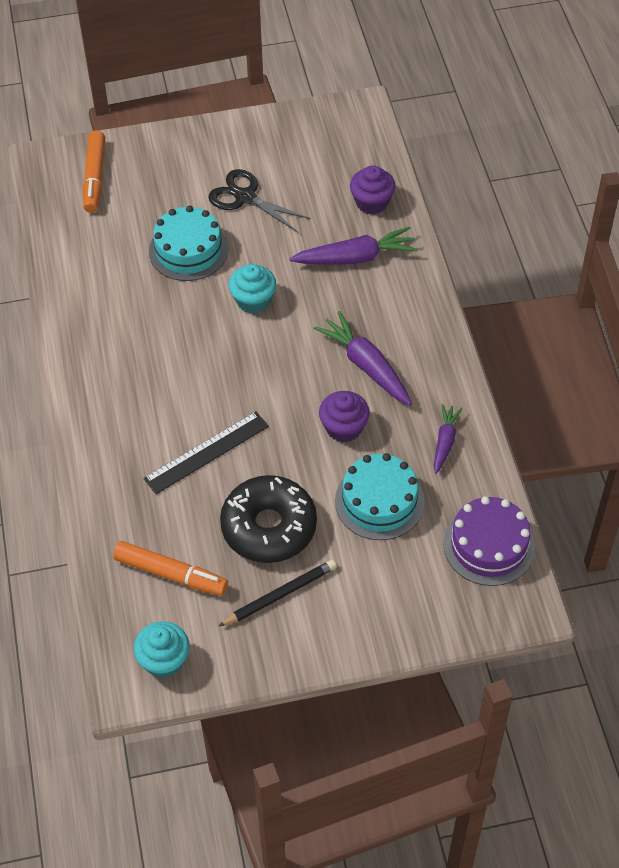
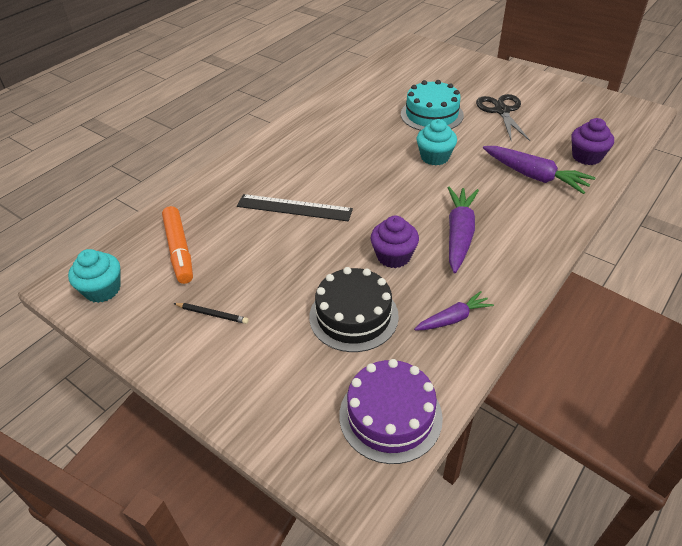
camera: 50 degrees right, 10 degrees down
orange marker [83,130,105,213] -> none
black pencil [218,560,337,627] -> black pencil [173,303,249,324], size x0.64
black donut [220,475,317,563] -> none
turquoise cake [335,453,425,540] -> black cake [309,267,399,352]

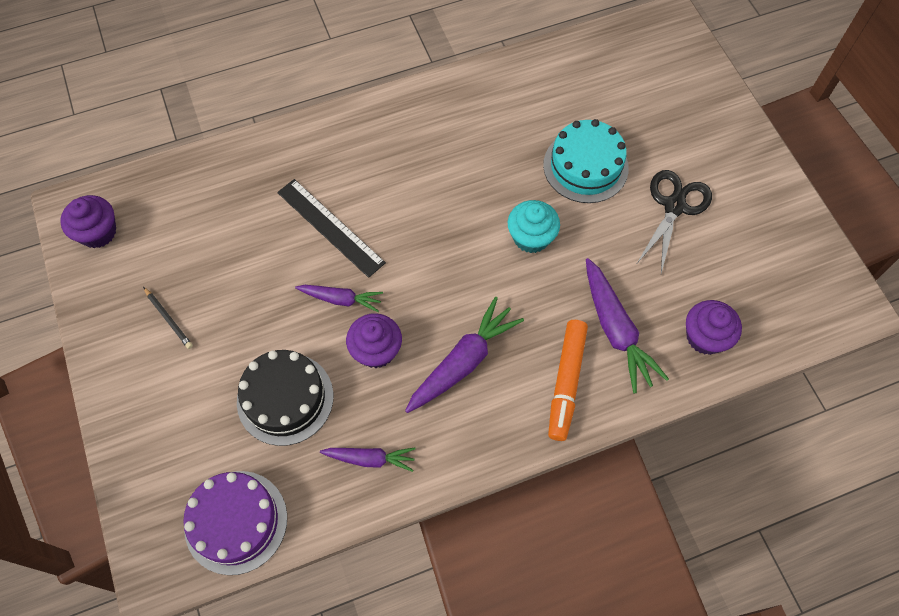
camera: 30 degrees right, 20 degrees up
turquoise cupcake [68,249,120,303] -> purple cupcake [60,195,116,248]
orange marker [162,206,193,284] -> orange marker moved to [548,320,588,441]
none -> purple carrot [295,285,383,312]

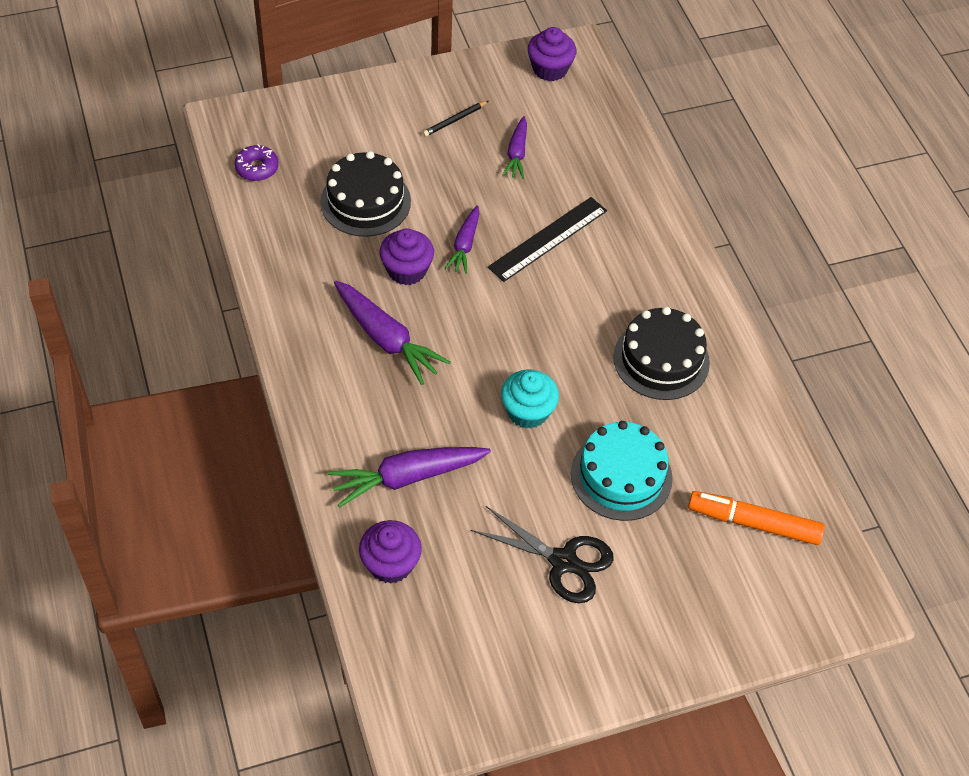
camera: 90 degrees right, 10 degrees down
purple cake [183,471,287,575] -> purple donut [235,144,279,181]
purple carrot [320,447,416,472] -> purple carrot moved to [502,116,527,179]
orange marker [548,320,588,441] -> orange marker moved to [688,491,825,545]
none -> black cake [613,307,710,400]

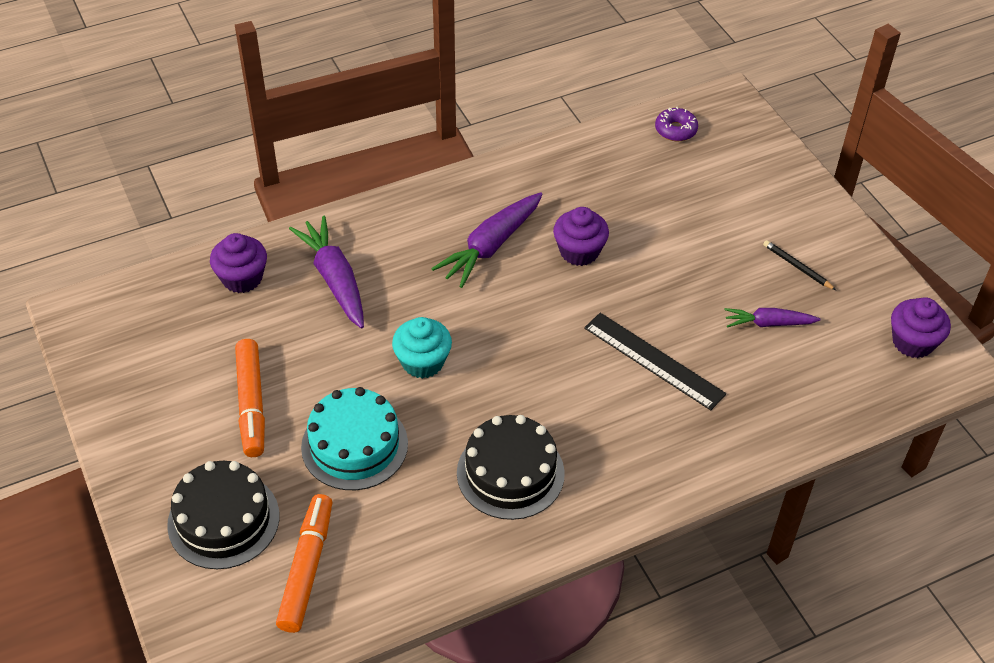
camera: 85 degrees right, 5 degrees down
black cake [320,151,411,237] -> black cake moved to [167,461,279,569]
purple carrot [445,205,480,274] -> none
black scissors [471,506,613,603] -> orange marker [235,339,265,457]

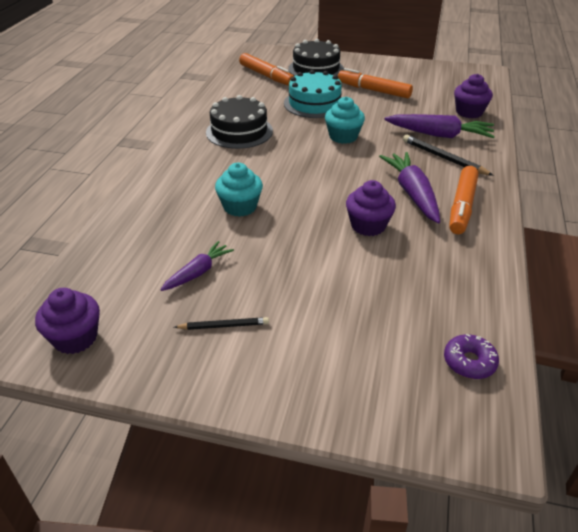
camera: 130 degrees right, 10 degrees down
black ruler [584,313,726,410] -> turquoise cupcake [215,163,263,217]
none -> black pencil [403,135,494,176]
none -> orange marker [449,166,479,234]

